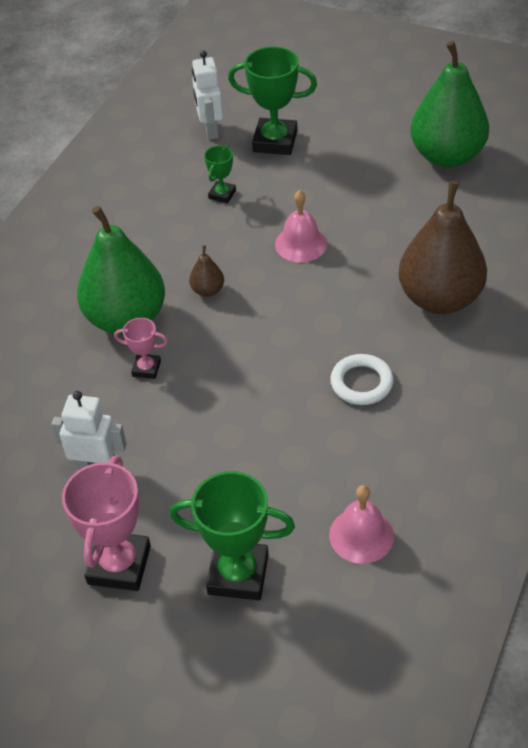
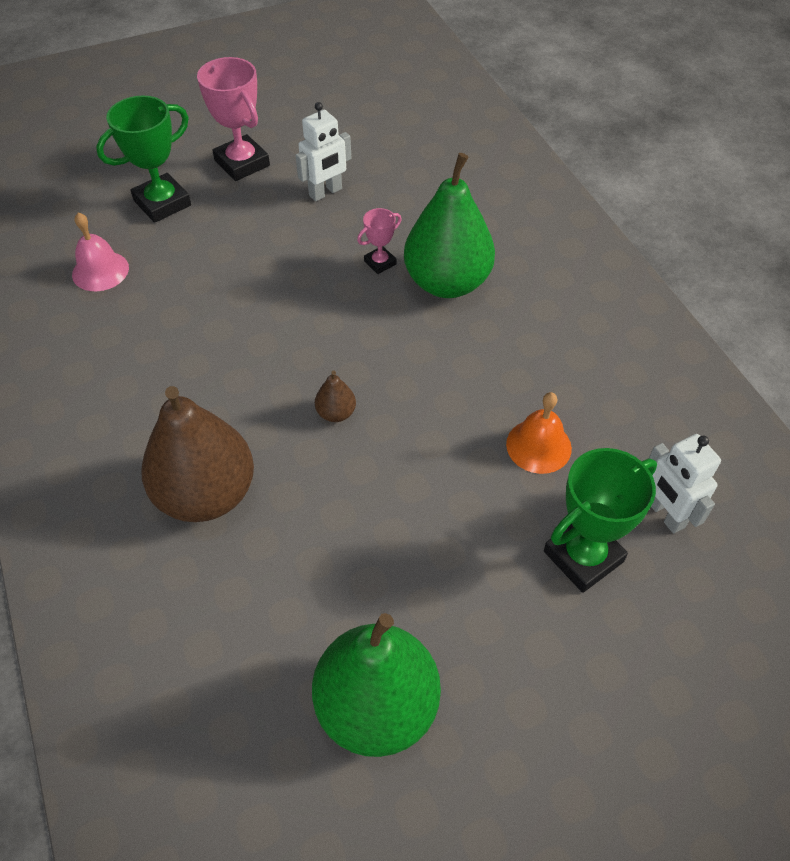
camera: 130 degrees right, 5 degrees up
brown pear [189,245,224,297] -> brown pear moved to [315,371,356,422]
white robot [192,50,223,140] -> white robot turned 150 degrees counterclockwise [649,434,721,534]
green trophy [204,145,236,203] -> orange bell [506,392,572,474]
pink bell [275,190,327,262] -> none
white ring [330,354,394,405] -> none

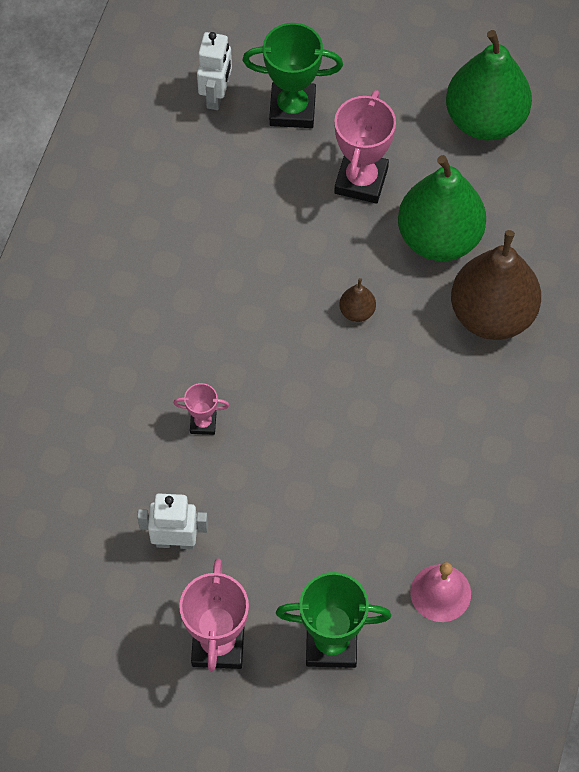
camera: 140 degrees left, 10 degrees up
green pear [404,153,495,298] -> green pear moved to [398,155,486,261]
orange bell [506,392,572,474] -> none
none -> pink trophy [334,90,396,204]

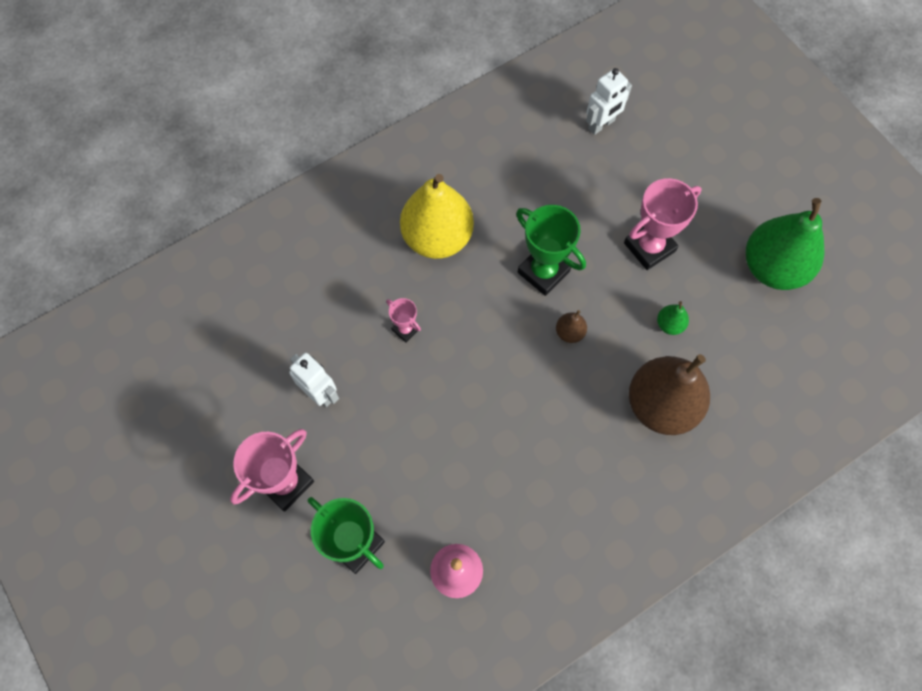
camera: 40 degrees right, 5 degrees up
green trophy [243,23,343,128] -> green trophy moved to [516,205,586,296]
green pear [398,155,486,261] -> green pear [657,301,689,335], size x0.41
none -> yellow pear [400,174,474,259]

